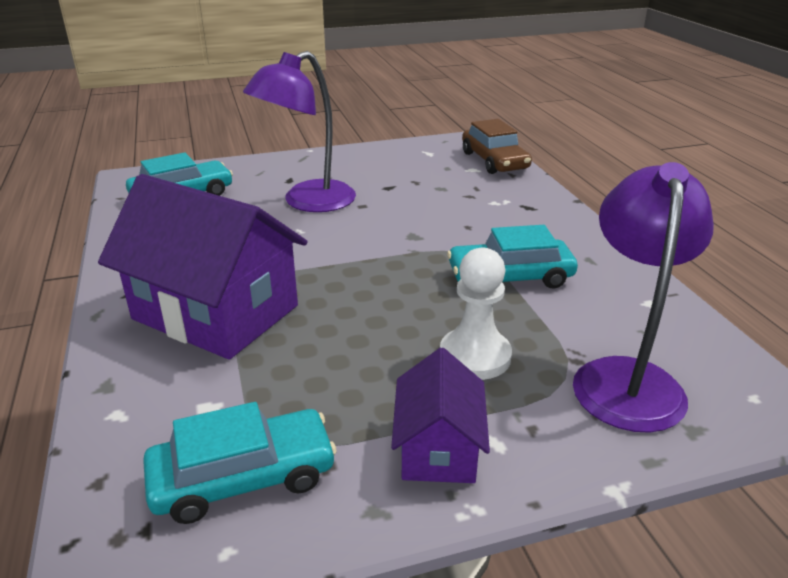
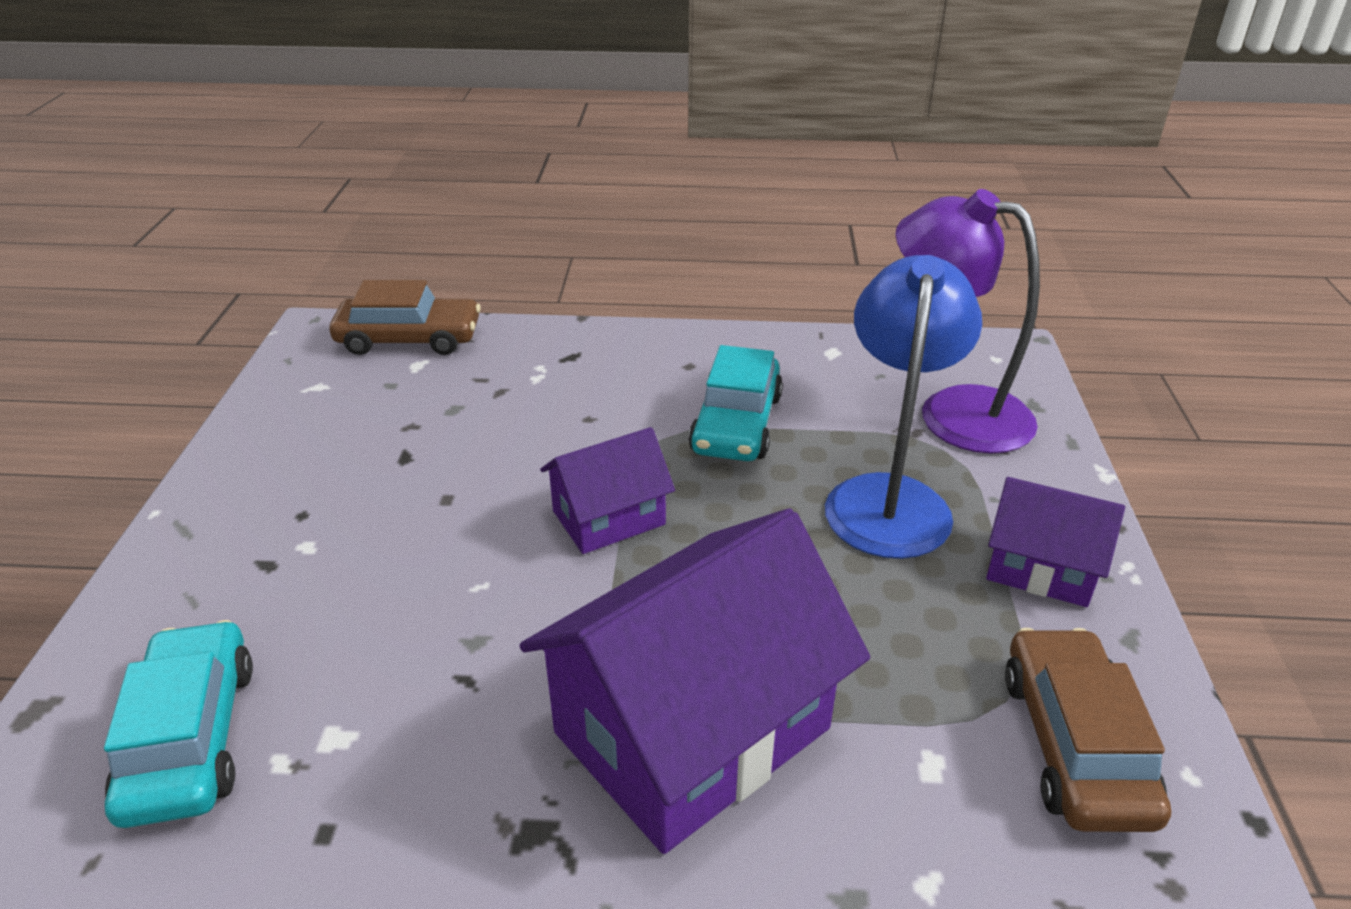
camera: 70 degrees left, 5 degrees up
turquoise car [143,402,337,524] -> brown car [1005,628,1171,832]
purple lamp [243,51,356,212] -> none
white pawn [440,247,512,380] -> blue lamp [825,255,982,559]
none -> purple house [540,427,675,554]

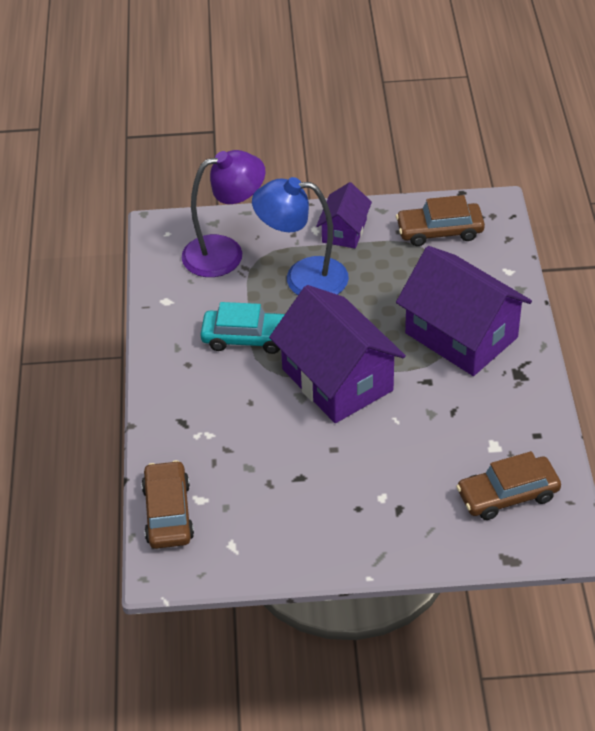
camera: 95 degrees left, 10 degrees up
turquoise car [104,620,253,828] -> brown car [456,451,561,520]
purple house [540,427,675,554] -> purple house [269,285,406,423], size x1.91
purple lamp [896,189,1040,453] -> purple lamp turned 135 degrees counterclockwise [182,150,266,277]

